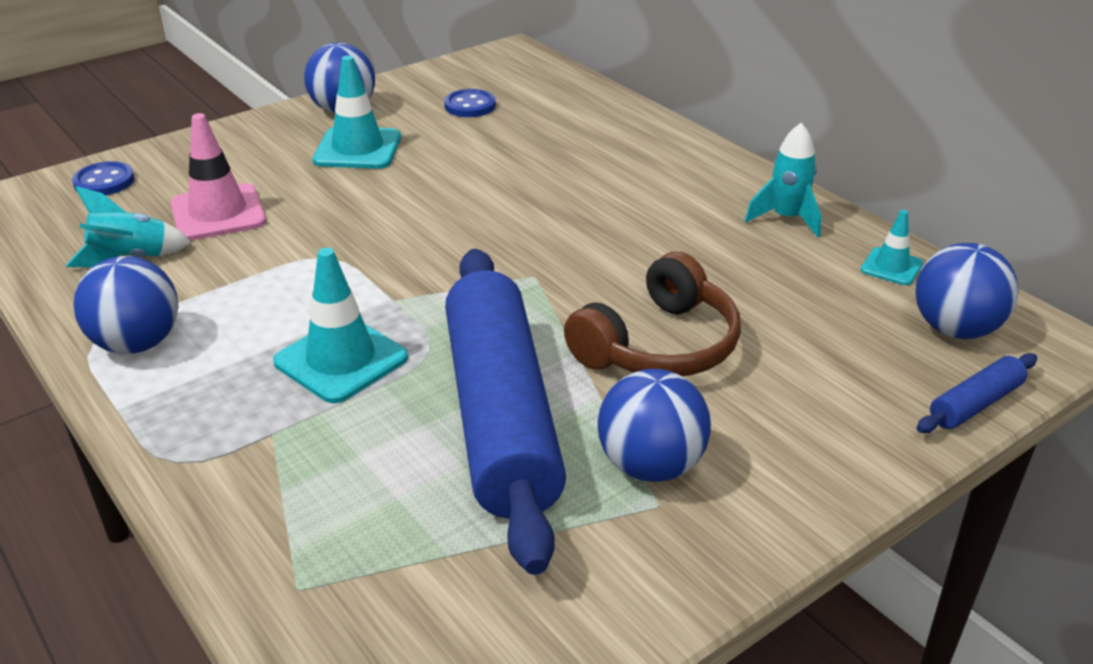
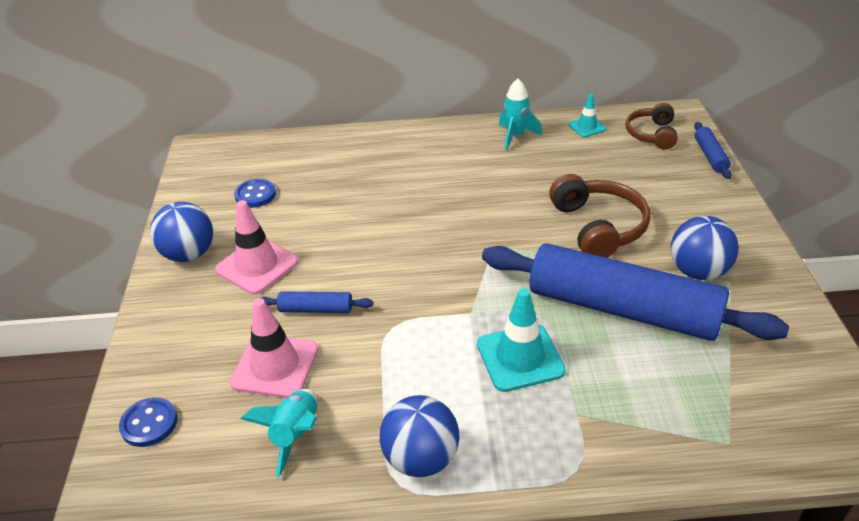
camera: 55 degrees left, 5 degrees up
turquoise traffic cone [313,55,401,169] -> pink traffic cone [215,200,298,295]
blue ball [915,243,1019,339] -> brown headphones [626,103,678,150]
none -> blue rolling pin [261,291,373,313]

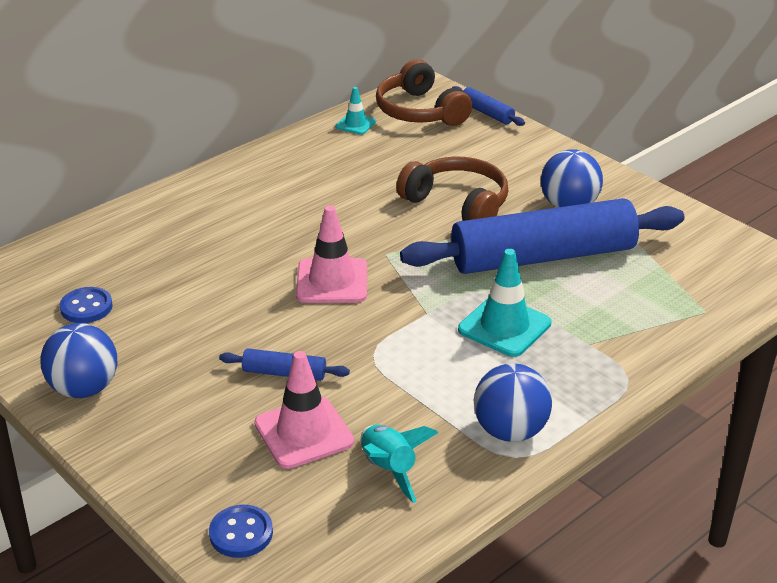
camera: 40 degrees left, 5 degrees down
pink traffic cone [215,200,298,295] -> pink traffic cone moved to [296,205,367,303]
blue rolling pin [261,291,373,313] -> blue rolling pin turned 45 degrees clockwise [219,349,350,381]
turquoise rocket [499,79,542,151] -> none
brown headphones [626,103,678,150] -> brown headphones [376,59,472,126], size x1.52

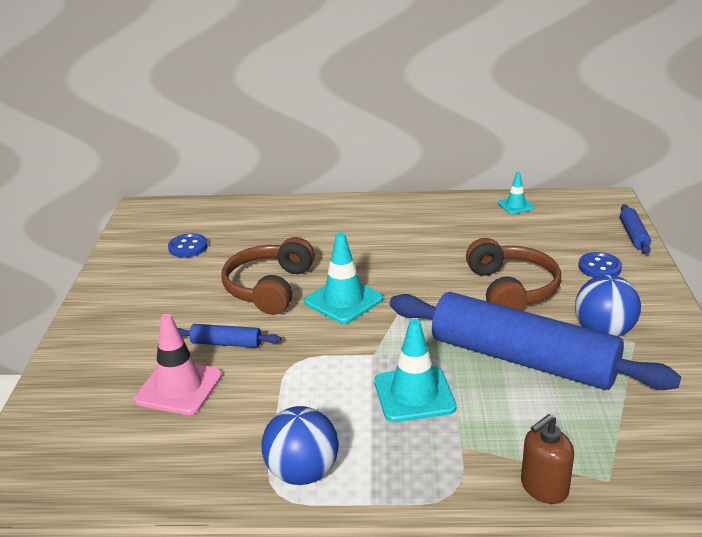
camera: 45 degrees right, 5 degrees down
blue ball [40,323,117,398] -> none
blue button [209,504,273,558] -> blue button moved to [578,252,622,278]
blue rolling pin [219,349,350,381] -> blue rolling pin turned 45 degrees counterclockwise [178,324,281,348]
pink traffic cone [296,205,367,303] -> turquoise traffic cone [304,232,383,324]
turquoise rocket [361,425,439,503] -> none
brown headphones [376,59,472,126] -> brown headphones moved to [222,237,315,315]
none -> brown soap dispenser [521,414,574,504]

